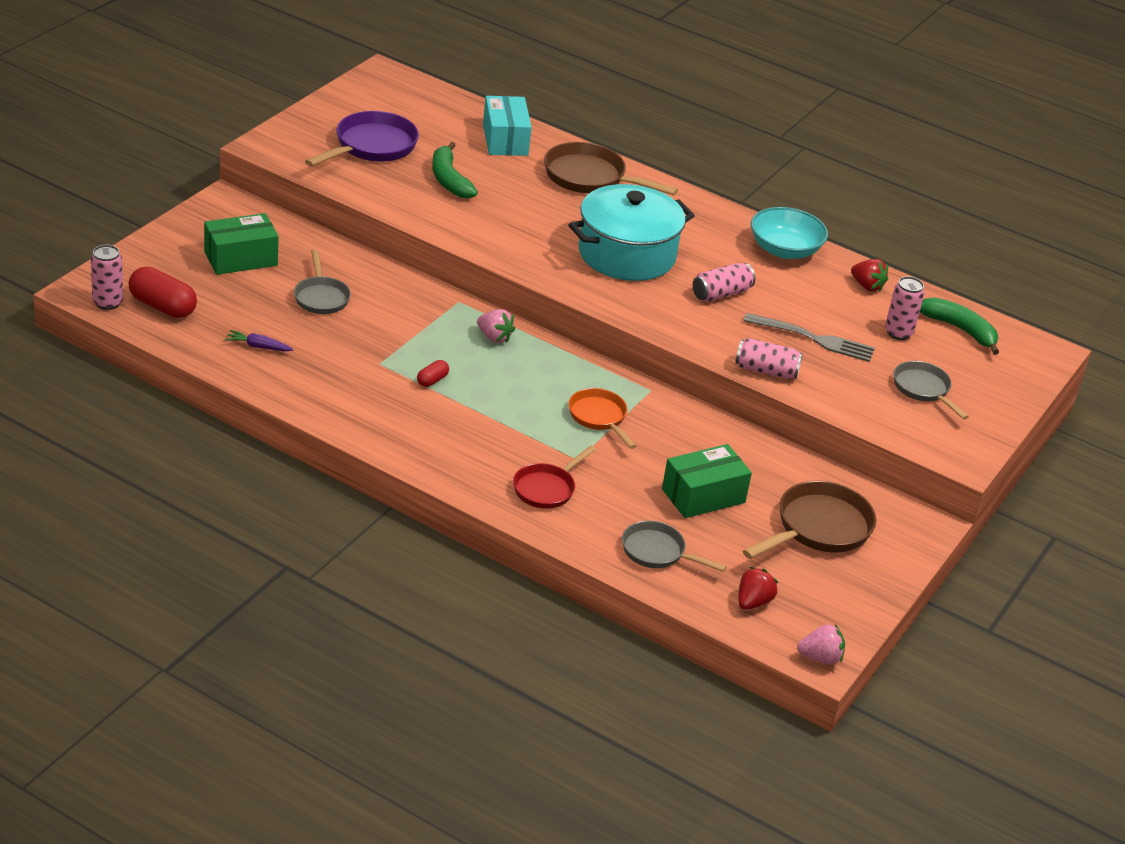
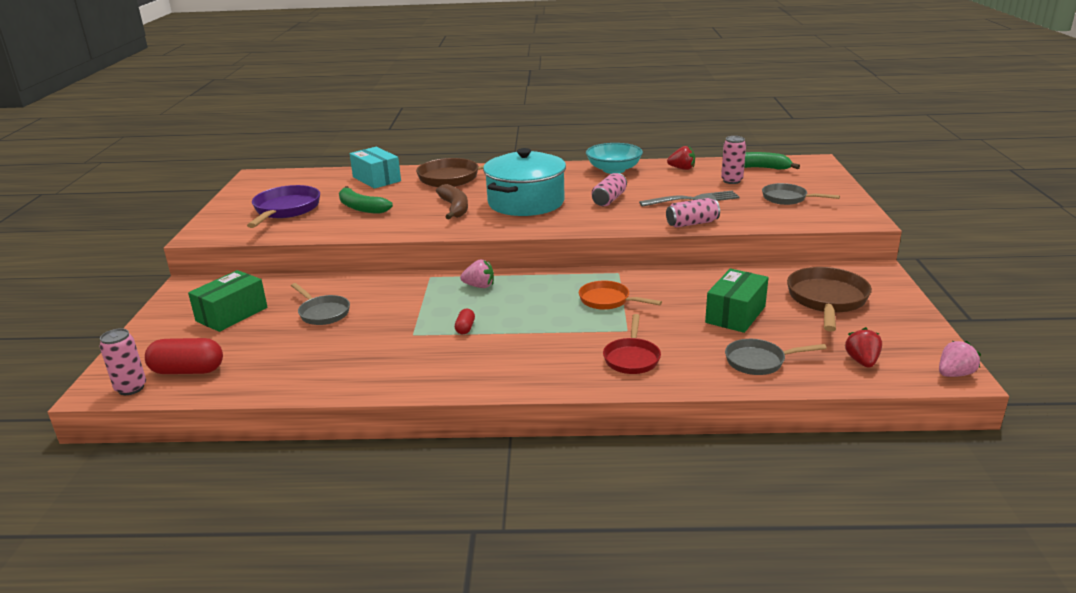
camera: 25 degrees left, 10 degrees down
purple carrot [225,330,294,351] -> none
none -> brown banana [436,184,468,219]

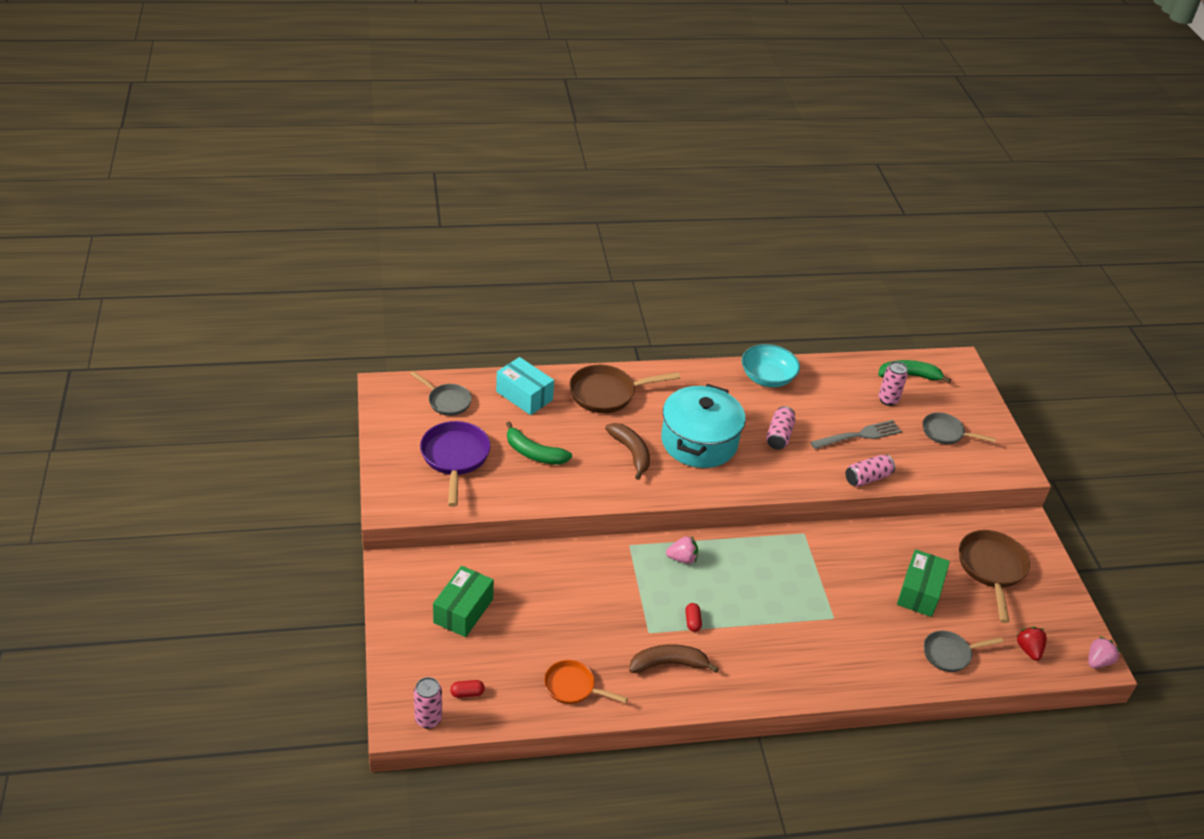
camera: 15 degrees left, 15 degrees up
red capsule [145,338,223,374] -> red capsule [450,680,485,698], size x0.50
grey pan [291,283,350,325] -> grey pan moved to [410,371,472,416]
orange pan [579,281,662,310] -> orange pan moved to [544,660,628,704]
red pan [603,314,661,374] -> none
red strawberry [667,146,695,170] -> none
none -> brown banana [629,644,719,673]

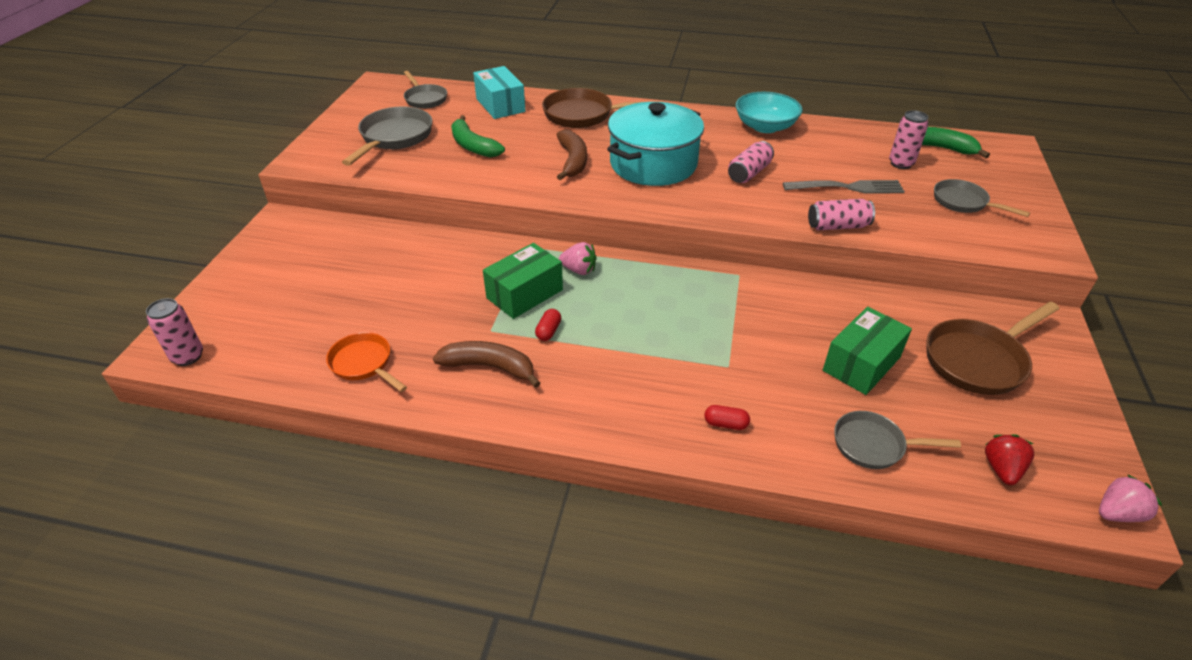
camera: 25 degrees right, 0 degrees up
purple pan [420,421,491,507] -> grey pan [342,107,432,166]
green box [433,566,494,637] -> green box moved to [483,243,563,319]
red capsule [450,680,485,698] -> red capsule moved to [704,405,750,430]
brown pan [959,530,1030,623] -> brown pan turned 150 degrees counterclockwise [926,302,1059,395]

